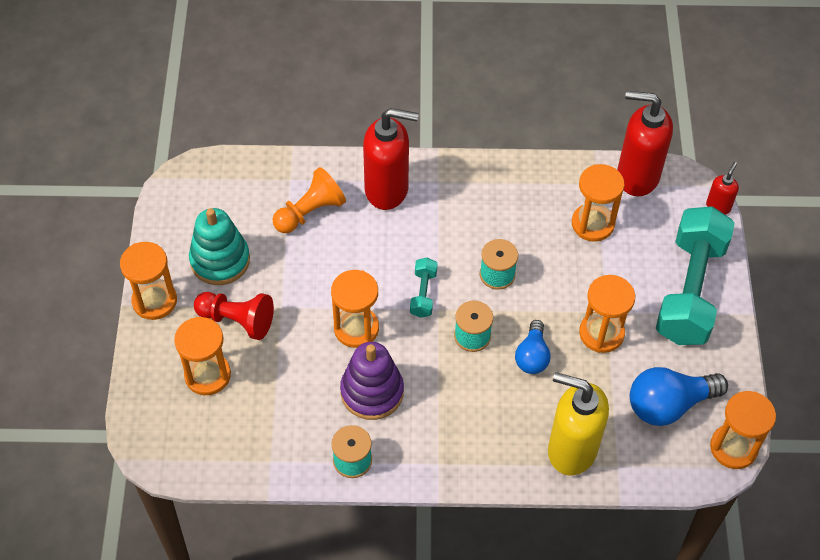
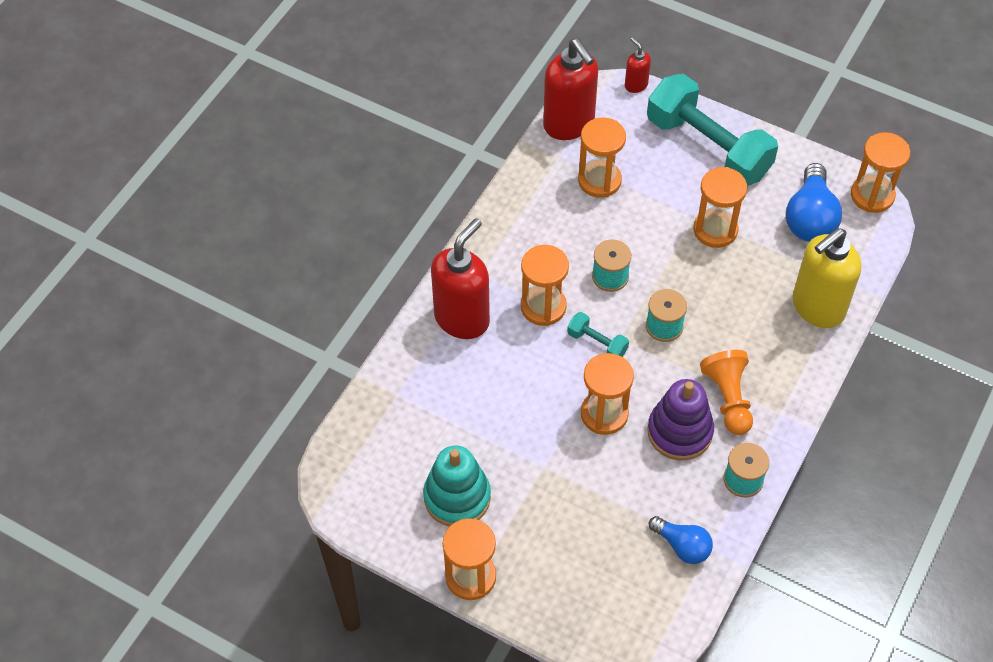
camera: 60 degrees left, 0 degrees up
orange hourglass [174,317,231,395] -> orange hourglass moved to [521,245,569,326]
red pawn [194,292,274,340] -> none
orange pawn [272,167,346,233] -> orange pawn moved to [700,350,753,435]
blue light bulb [515,320,551,374] -> blue light bulb moved to [649,516,713,564]
red soap dispenser [617,91,673,196] -> red soap dispenser turned 75 degrees counterclockwise [543,39,598,140]

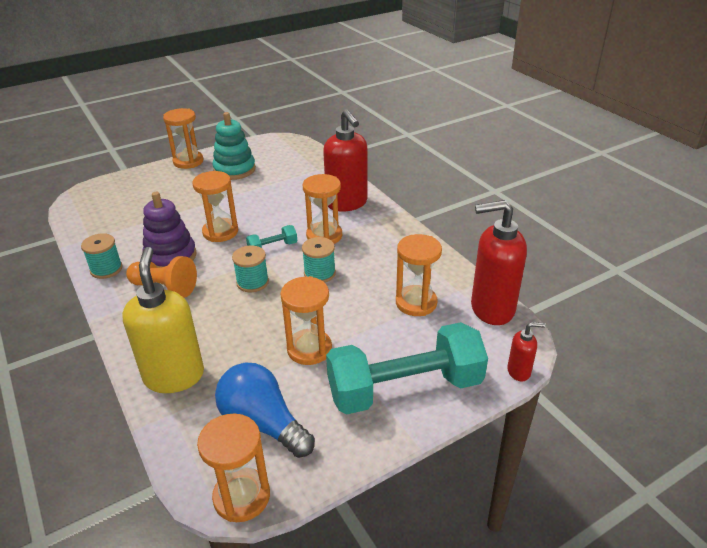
camera: 120 degrees right, 20 degrees down
blue light bulb [649,516,713,564] -> none

